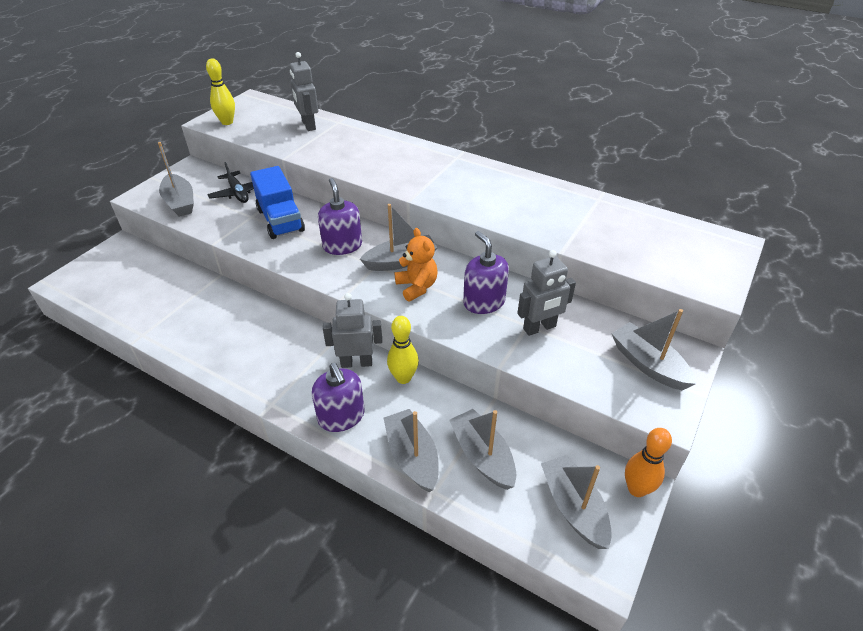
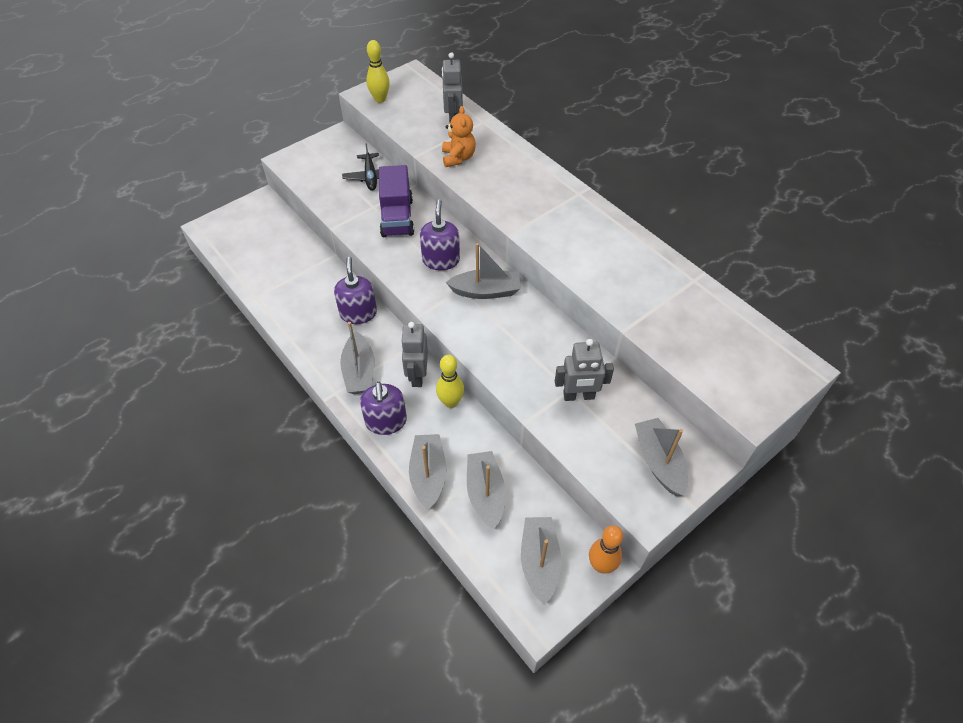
camera: 20 degrees right, 10 degrees up
grey boat [158,142,194,217] -> grey boat moved to [340,322,374,394]
blue truck [250,166,305,239] -> purple truck [379,165,414,237]
grey robot [323,293,382,368] -> grey robot turned 105 degrees counterclockwise [401,322,428,387]
orange teddy bear [395,228,437,301] -> orange teddy bear moved to [442,106,476,167]
purple soap dispenser [463,231,509,314] -> purple soap dispenser moved to [334,257,377,324]

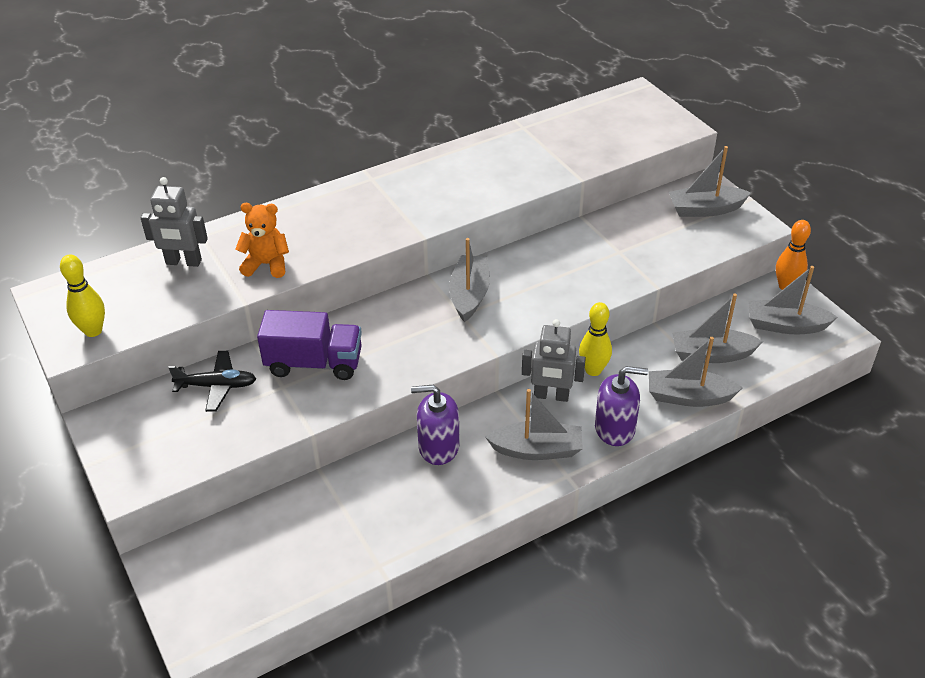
camera: 80 degrees left, 10 degrees down
purple soap dispenser [420,200,460,270] -> none
grey robot [555,339,614,401] -> none

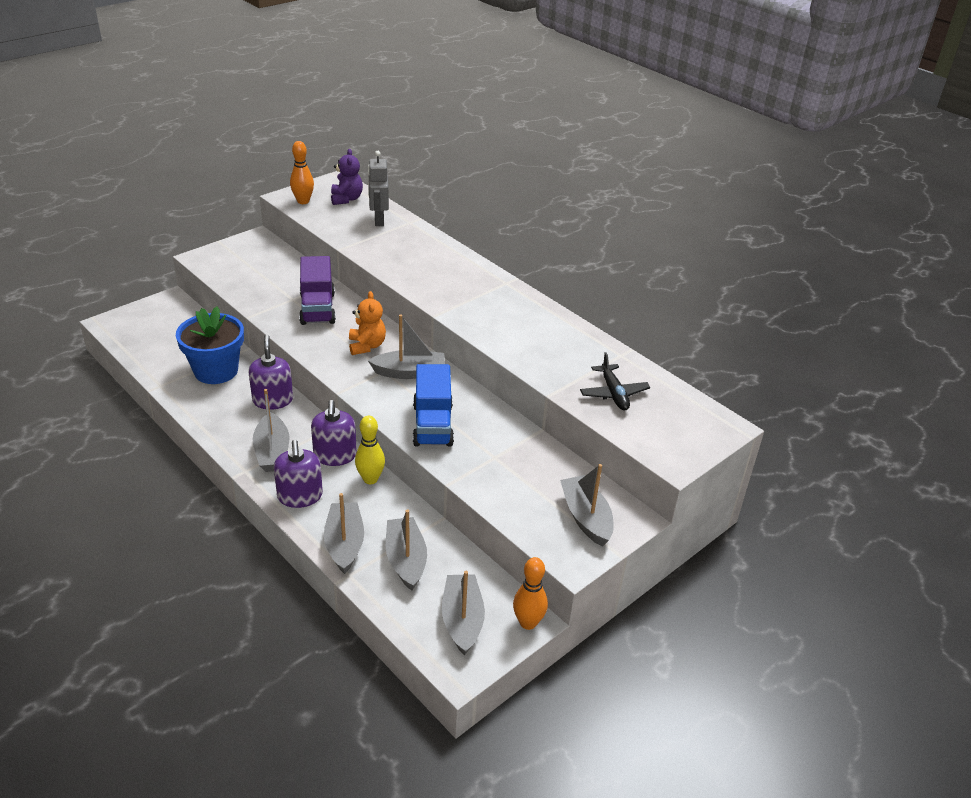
camera: 75 degrees right, 5 degrees down
yellow bowling pin [60,255,105,337] -> orange bowling pin [290,141,314,204]
black plane [168,351,256,412] -> black plane moved to [580,352,650,410]
orange teddy bear [235,203,289,278] -> orange teddy bear moved to [349,291,386,355]
grey robot [522,319,586,402] -> purple soap dispenser [311,400,357,466]
none -> blue flower pot [176,306,244,384]
none -> purple teddy bear [331,149,363,205]
none -> blue truck [413,364,454,447]

